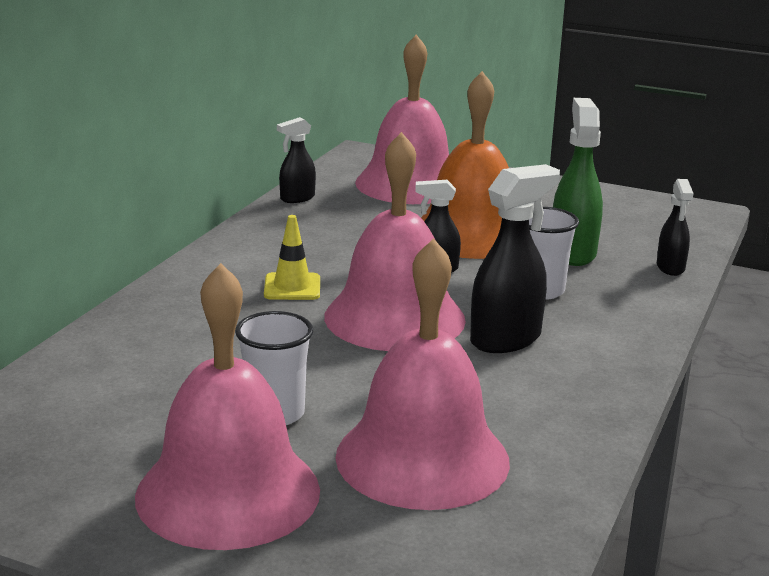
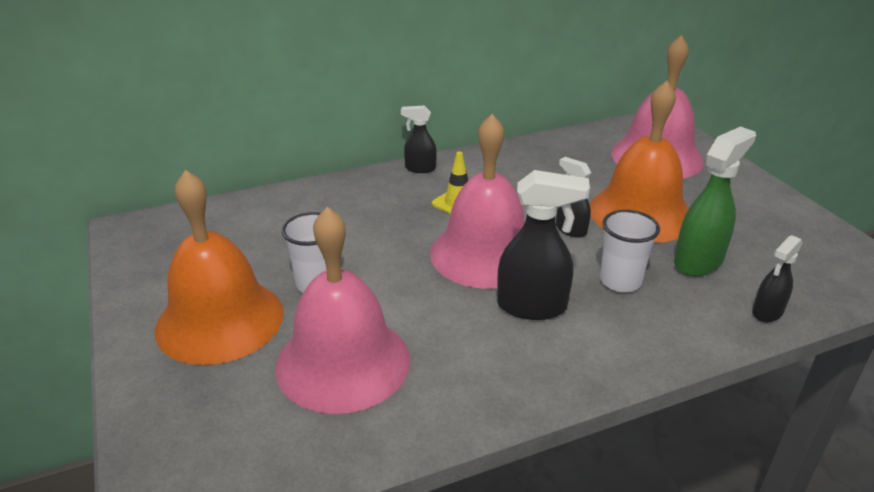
camera: 45 degrees right, 10 degrees up
pink bell [135,263,320,550] -> orange bell [155,170,284,365]
black spray bottle [277,117,316,203] -> black spray bottle moved to [401,106,437,173]

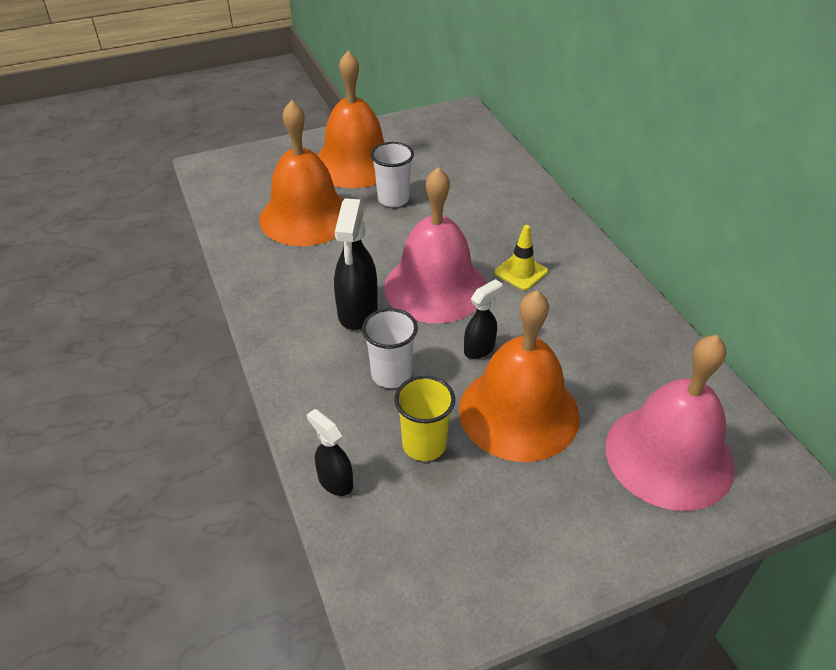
camera: 90 degrees right, 10 degrees up
pink bell [275,207,410,414] -> orange bell [259,100,344,246]
black spray bottle [401,106,437,173] -> none
green spray bottle [674,126,756,276] -> yellow cup [394,376,455,461]

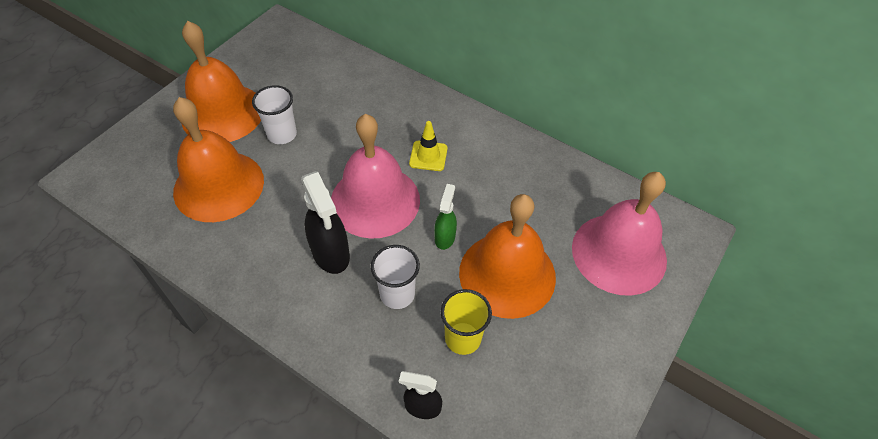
camera: 35 degrees left, 10 degrees up
black spray bottle [464,279,502,359] -> green spray bottle [434,184,457,250]

